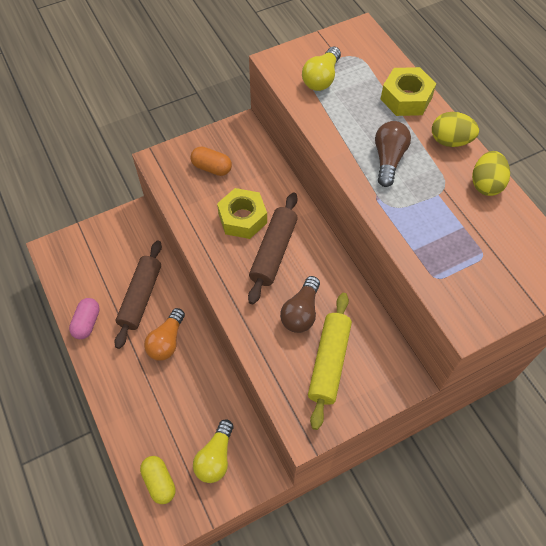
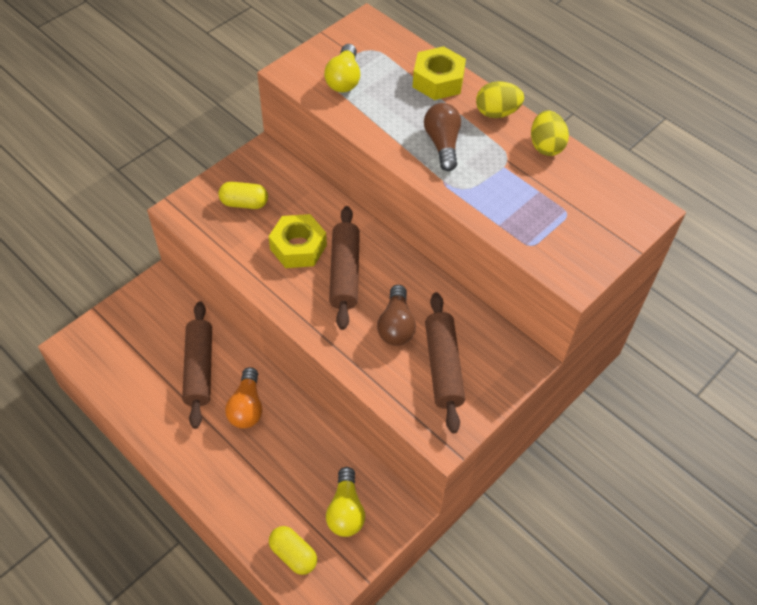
camera: 20 degrees left, 5 degrees down
pink capsule [69,298,100,339] -> none
orange capsule [191,147,232,176] -> yellow capsule [218,182,268,209]
yellow rolling pin [308,293,352,430] -> brown rolling pin [425,292,465,433]

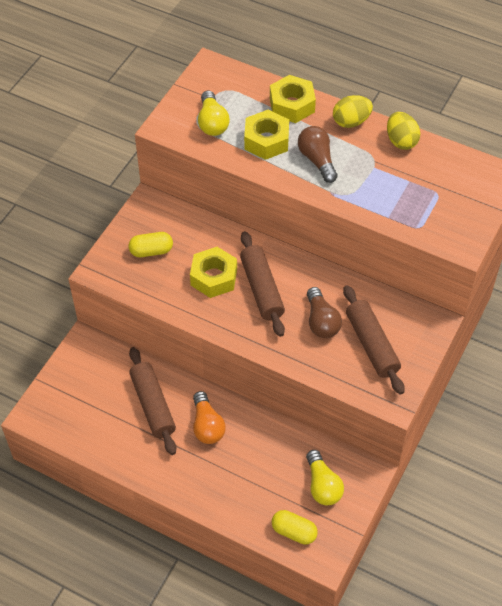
camera: 15 degrees left, 0 degrees up
none -> yellow nut [244,110,289,160]

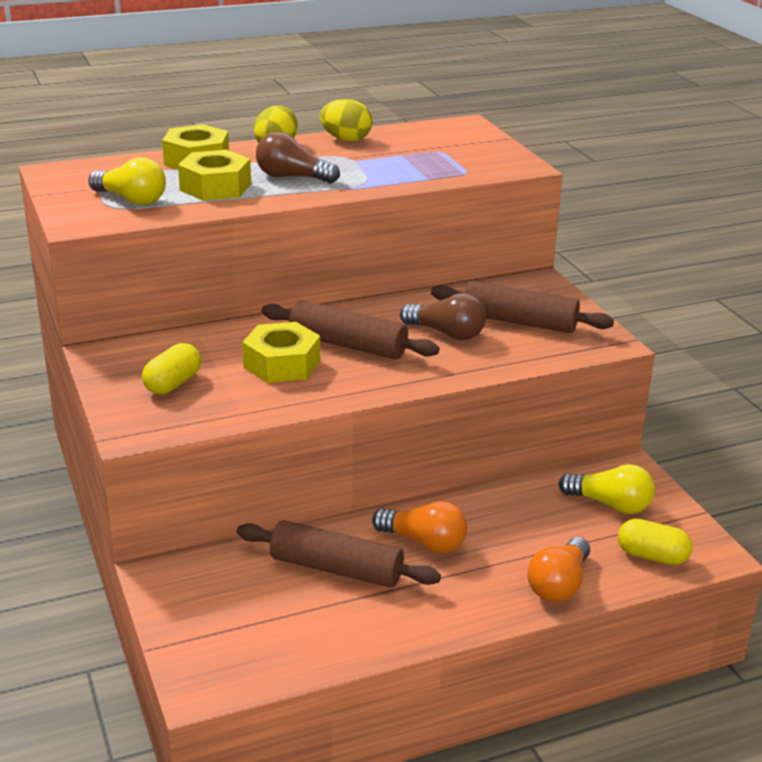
camera: 50 degrees left, 25 degrees down
yellow capsule [272,510,318,544] -> yellow capsule turned 45 degrees clockwise [618,519,692,565]
none -> orange light bulb [527,537,590,602]

